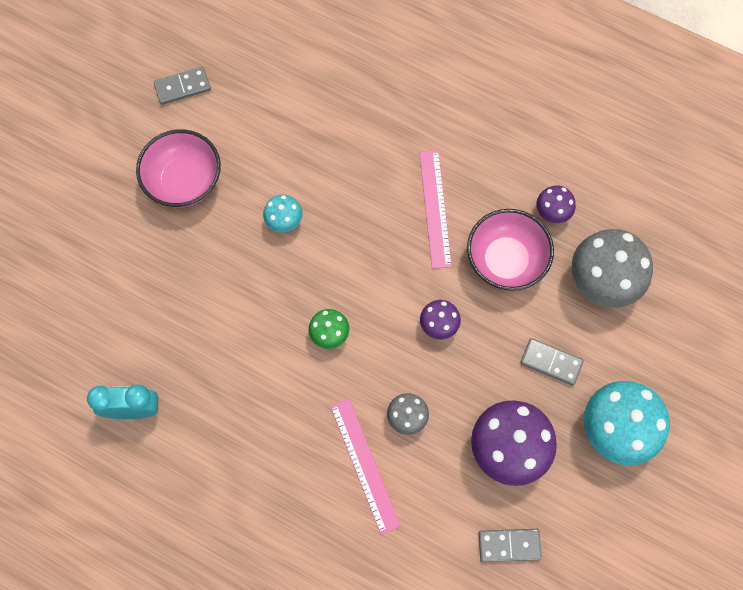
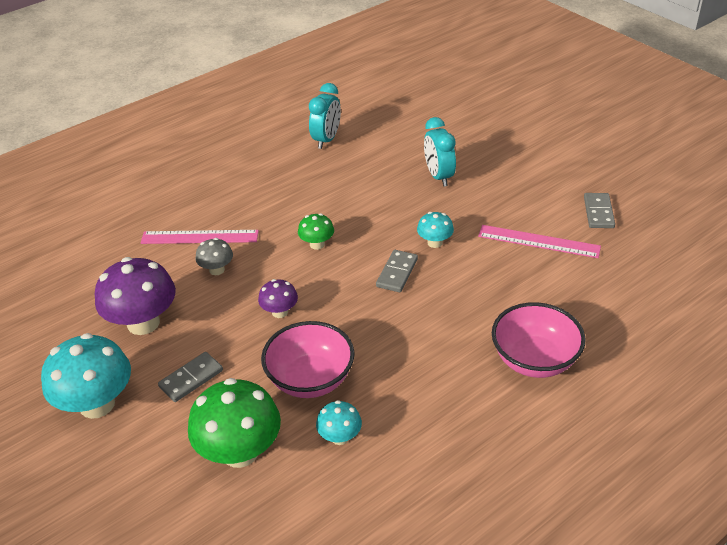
camera: 115 degrees right, 30 degrees down
pink bowl [136,129,221,207] -> pink bowl moved to [492,302,585,378]
pink ruler [419,150,452,269] -> pink ruler moved to [478,225,601,258]
grey domino [479,529,542,562] -> grey domino moved to [376,250,418,292]
purple mushroom [536,185,576,223] -> turquoise mushroom [316,400,362,445]
grey mushroom [572,229,653,308] -> green mushroom [188,378,281,468]
none -> turquoise clock [424,117,456,187]

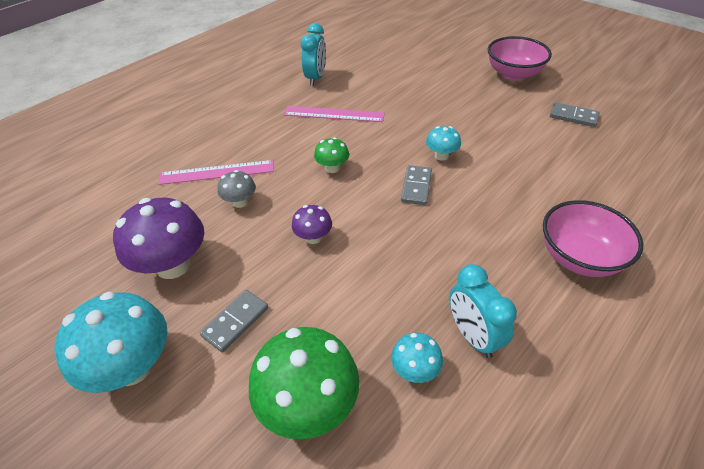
camera: 10 degrees left, 5 degrees up
pink bowl [261,321,355,398] -> pink bowl moved to [488,36,552,81]
turquoise clock [424,117,456,187] -> turquoise clock moved to [449,264,517,358]
pink ruler [478,225,601,258] -> pink ruler moved to [284,106,385,122]
grey domino [584,193,615,228] -> grey domino turned 60 degrees counterclockwise [550,102,600,127]

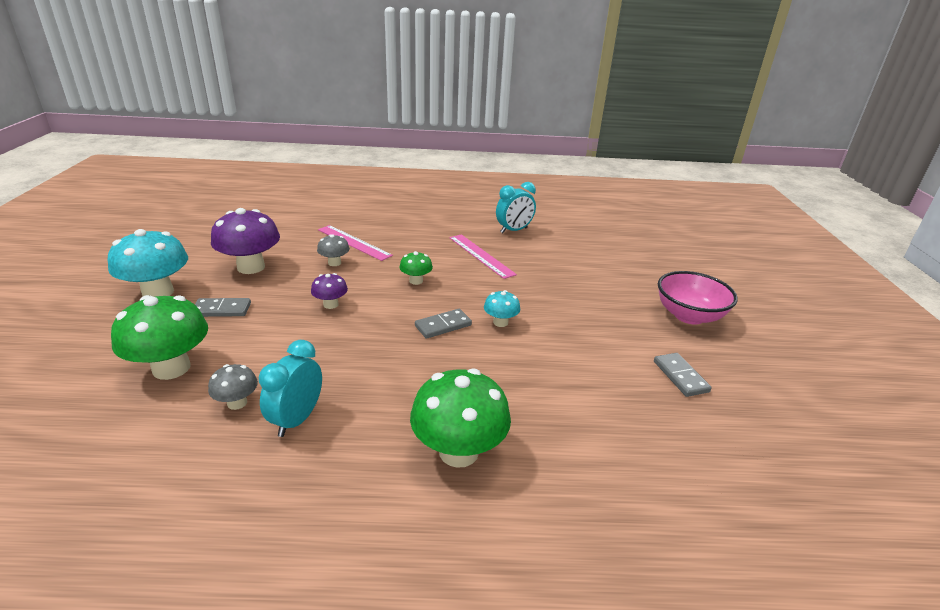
camera: 45 degrees right, 15 degrees down
turquoise mushroom [391,333,443,383] -> grey mushroom [208,364,258,410]
pink bowl [543,200,644,277] -> green mushroom [410,368,511,468]

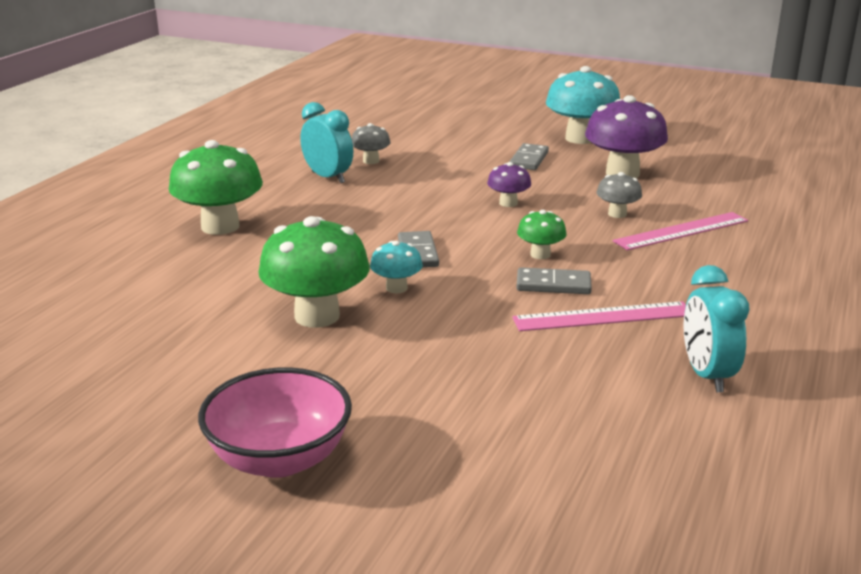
camera: 115 degrees right, 5 degrees down
green mushroom [111,295,208,380] -> green mushroom moved to [258,216,370,328]
grey domino [654,353,712,397] -> grey domino moved to [516,267,592,294]

